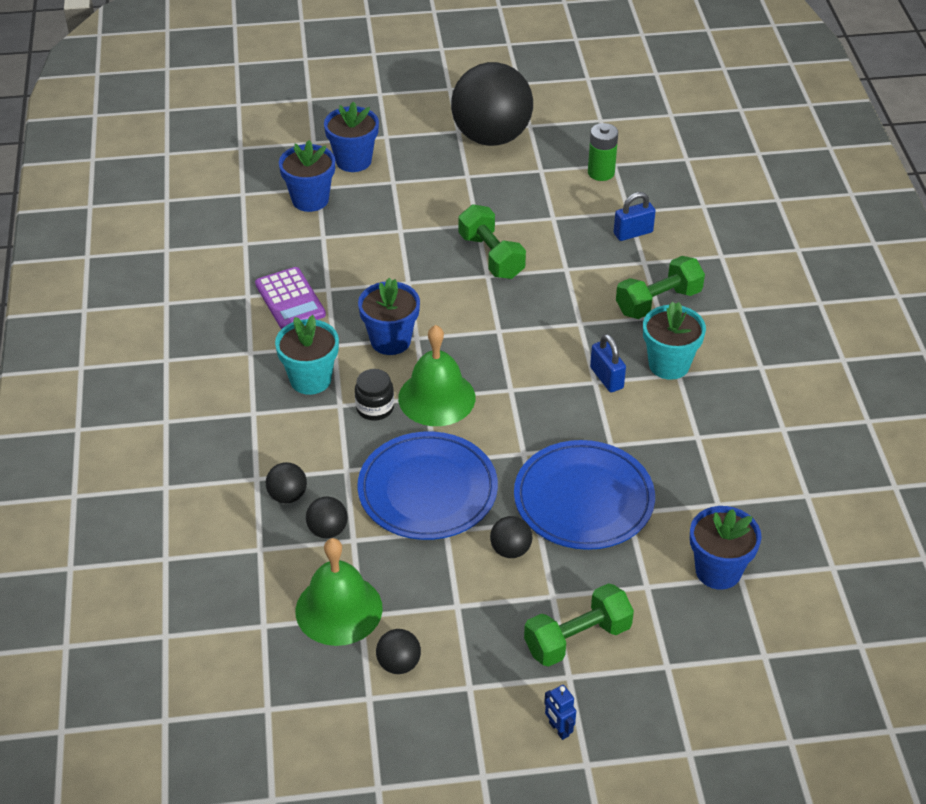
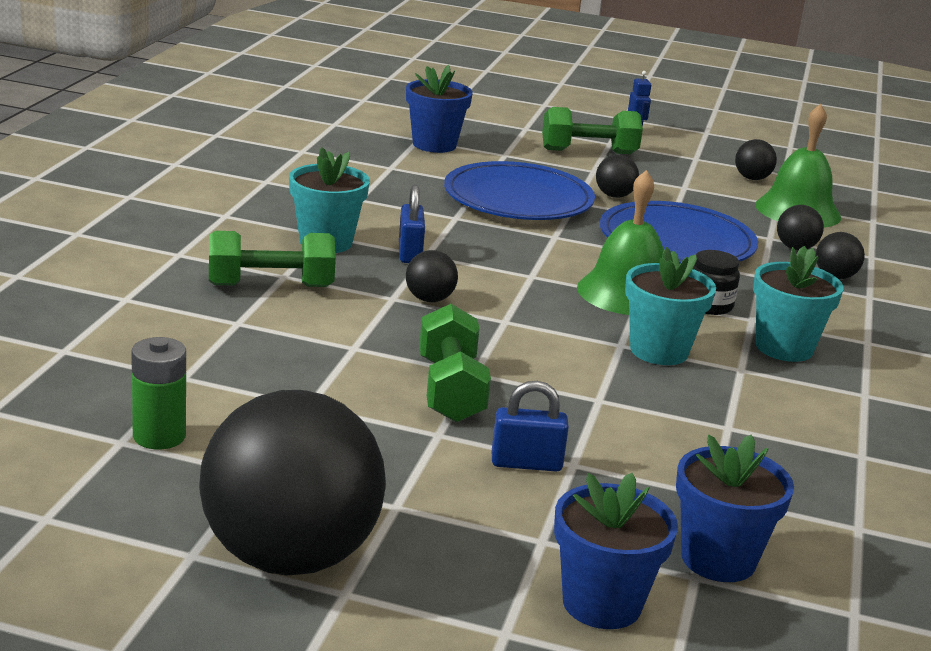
camera: 160 degrees left, 20 degrees down
purple calculator [255,267,326,329] -> none
blue flower pot [358,278,420,355] -> turquoise flower pot [625,247,716,365]
blue padlock [614,192,656,241] -> blue padlock moved to [492,381,569,472]
none -> black ball [406,250,458,302]

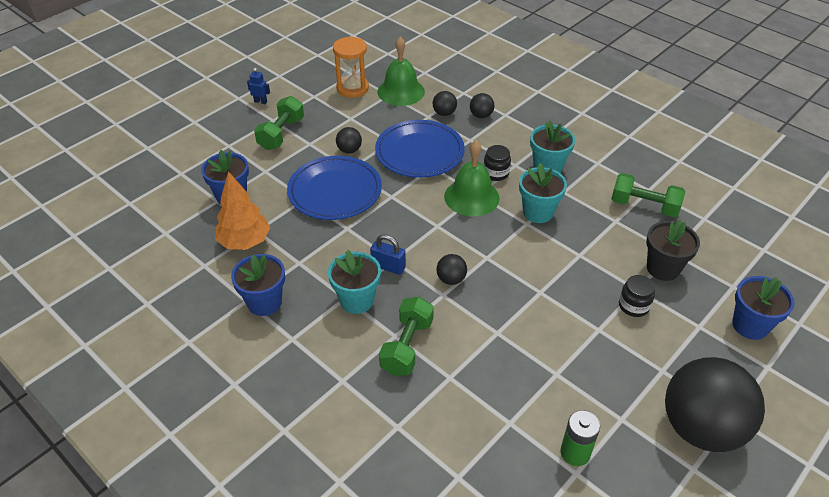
camera: 60 degrees left, 20 degrees up
green dumbbell [419,304,491,422] -> green dumbbell moved to [611,173,685,217]
blue padlock [492,381,569,472] -> black jar [619,275,655,317]
blue flower pot [676,434,794,582] -> blue flower pot moved to [231,254,285,316]
black ball [735,139,777,180] -> orange hourglass [333,37,369,98]
none -> orange tree [215,171,270,250]
none -> black flower pot [646,220,700,281]

